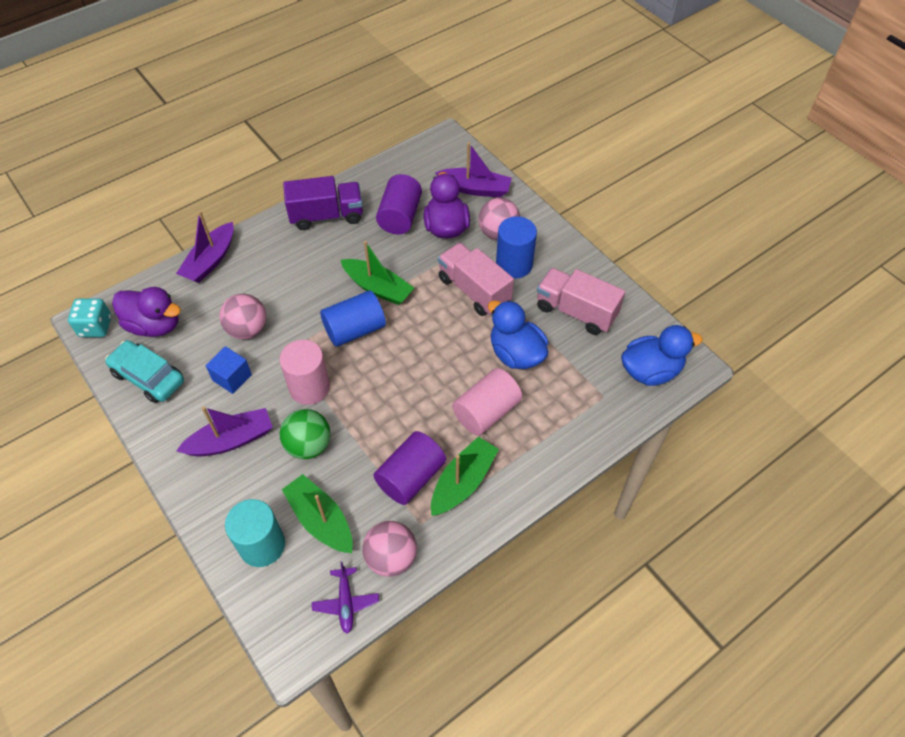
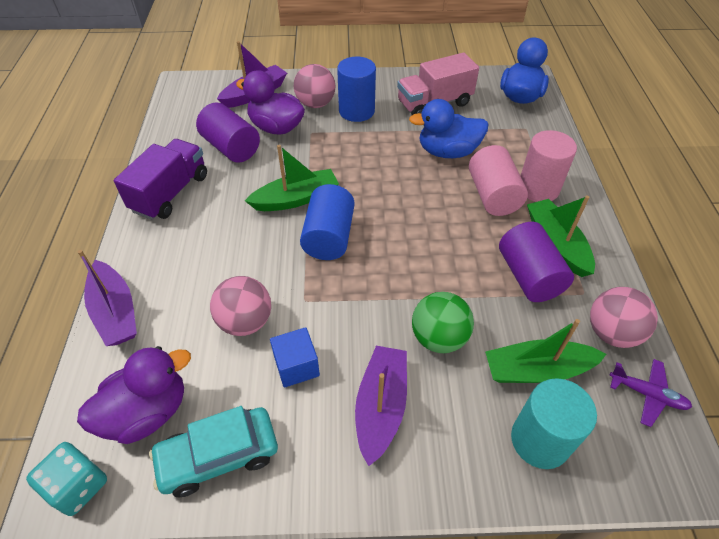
camera: 55 degrees left, 5 degrees down
pink cylinder [279,340,330,405] -> pink cylinder moved to [521,130,577,202]
pink truck [438,243,514,316] -> none

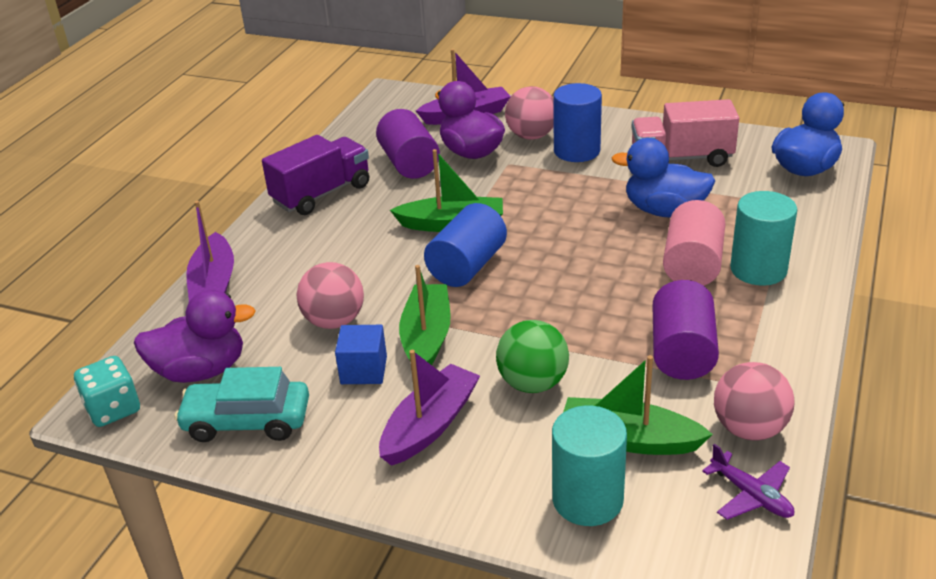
camera: 25 degrees right, 15 degrees down
pink cylinder [521,130,577,202] -> turquoise cylinder [730,191,797,286]
green boat [527,195,595,277] -> green boat moved to [399,265,451,365]

